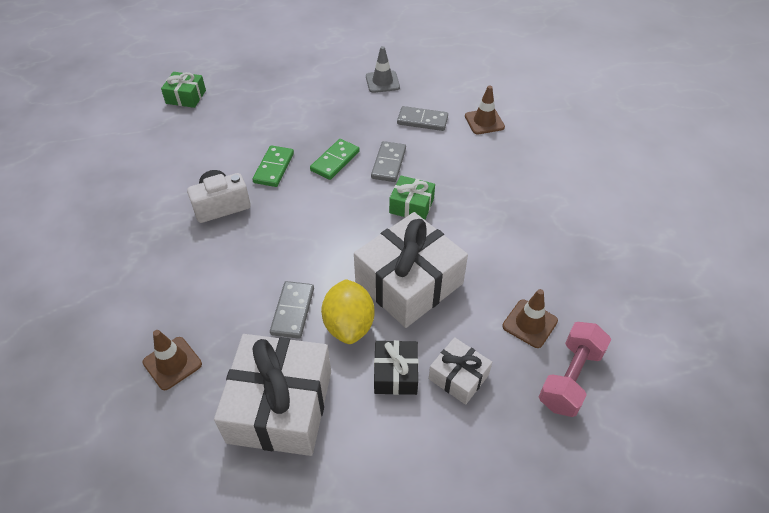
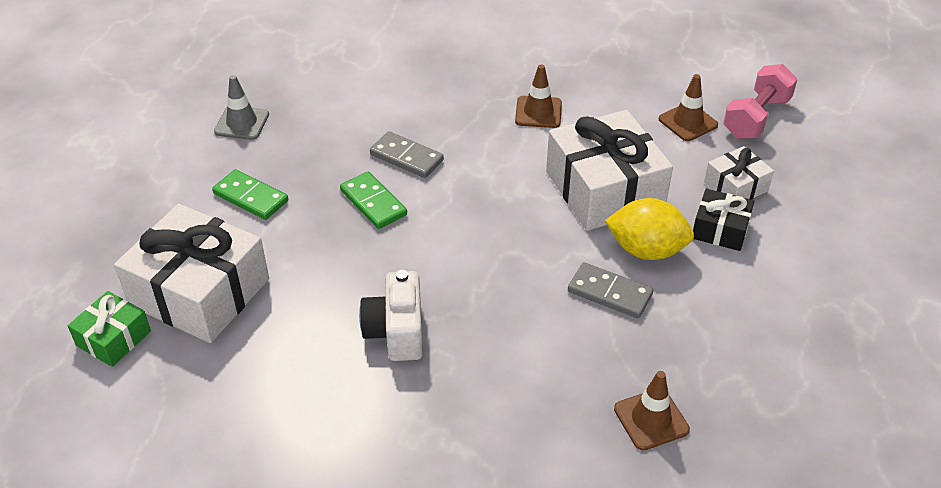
camera: 70 degrees left, 5 degrees down
white gift [214,334,331,456] -> white gift moved to [114,204,269,343]
green domino [252,145,294,187] -> green domino moved to [212,169,288,220]
green gift [389,175,435,220] -> none
grey domino [397,106,448,131] -> none
brown traffic cone [465,86,505,134] -> brown traffic cone moved to [515,65,562,128]
pink dumbbell [539,322,611,417] -> pink dumbbell turned 75 degrees clockwise [723,64,798,139]

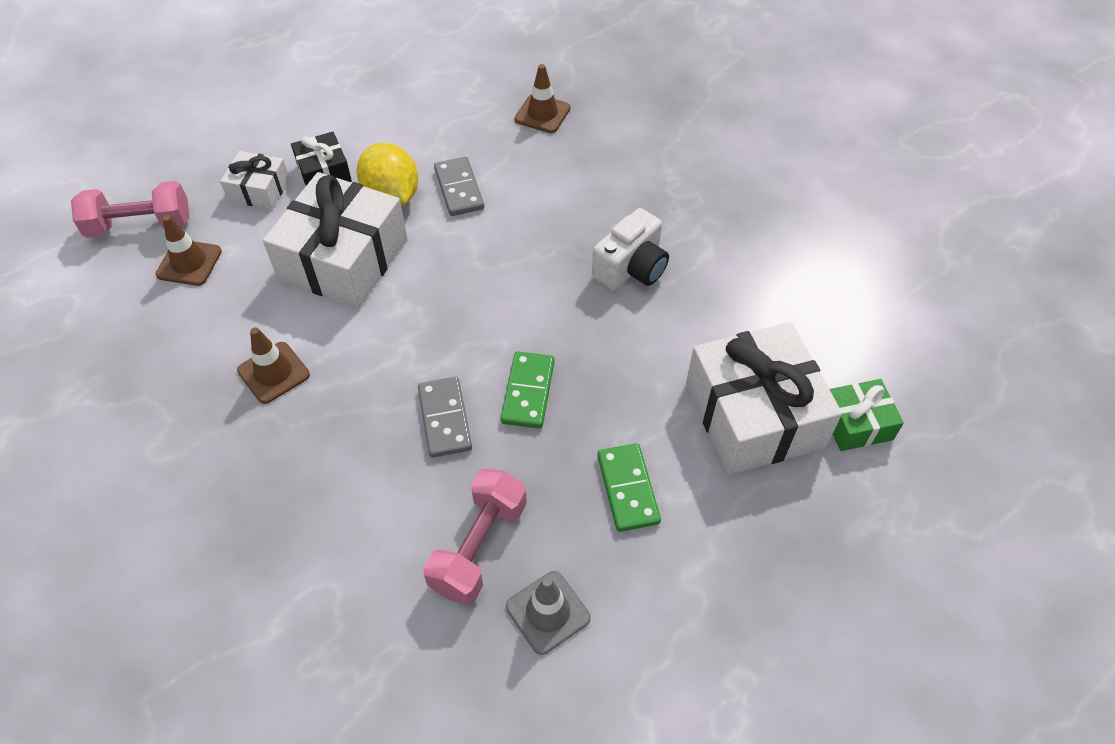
camera: 135 degrees left, 10 degrees up
none -> pink dumbbell [423,469,527,604]

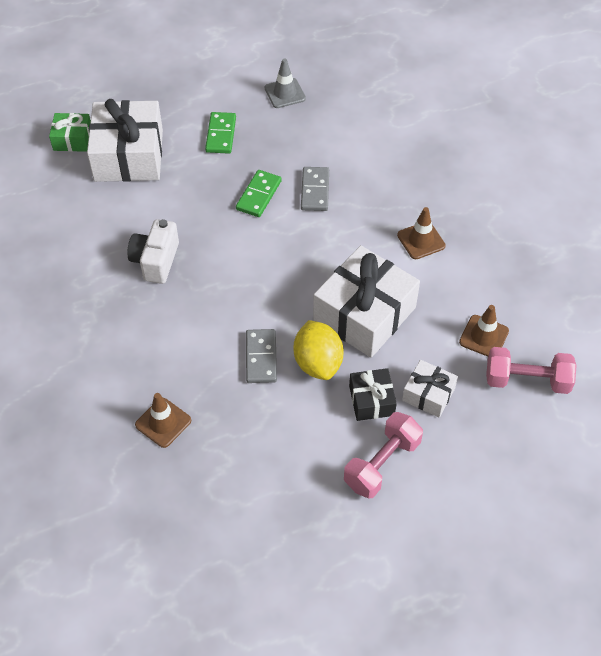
camera: 165 degrees left, 0 degrees up
pink dumbbell [423,469,527,604] -> pink dumbbell moved to [344,412,423,499]
white camera [592,208,669,290] -> white camera turned 45 degrees counterclockwise [127,219,179,284]

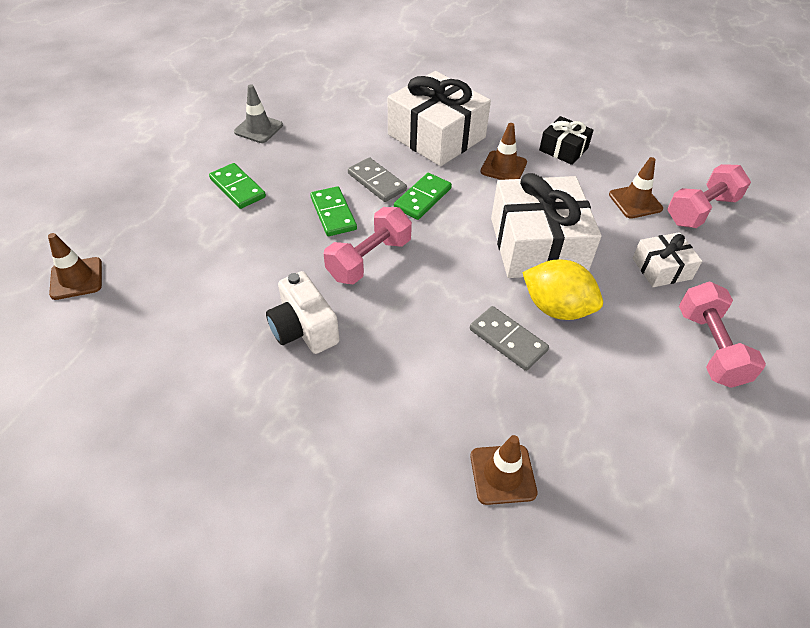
camera: 45 degrees left, 5 degrees down
green gift [49,113,91,152] -> brown traffic cone [48,233,102,300]
white gift [87,99,163,182] -> white gift moved to [388,71,491,166]
black gift [349,368,397,421] -> black gift moved to [539,116,594,165]
none -> pink dumbbell [324,207,412,284]
none -> green domino [394,173,452,220]

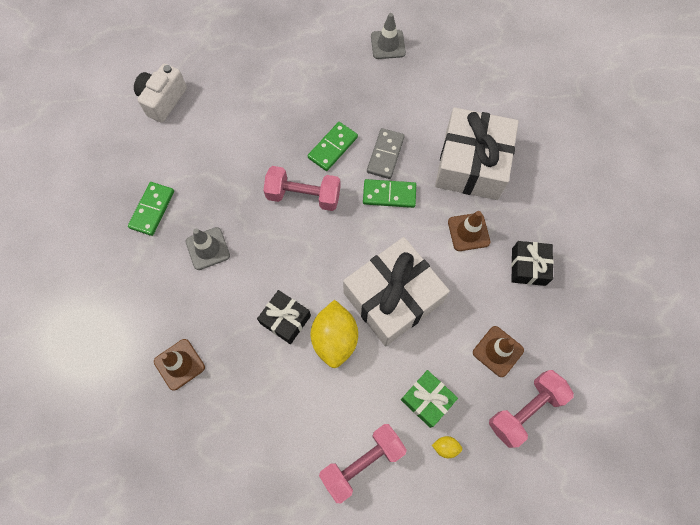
camera: 60 degrees right, 20 degrees up
brown traffic cone [48,233,102,300] -> none
green domino [209,163,266,209] -> green domino moved to [128,182,174,236]
white camera [266,271,339,354] -> white camera moved to [134,64,187,123]
grey domino [470,306,549,371] -> black gift [257,290,311,344]
white gift [633,232,702,287] -> green gift [401,370,458,428]
pink dumbbell [667,164,751,228] -> pink dumbbell turned 60 degrees counterclockwise [489,370,574,448]
none -> grey traffic cone [186,227,230,270]
none -> yellow lemon [432,436,462,458]

